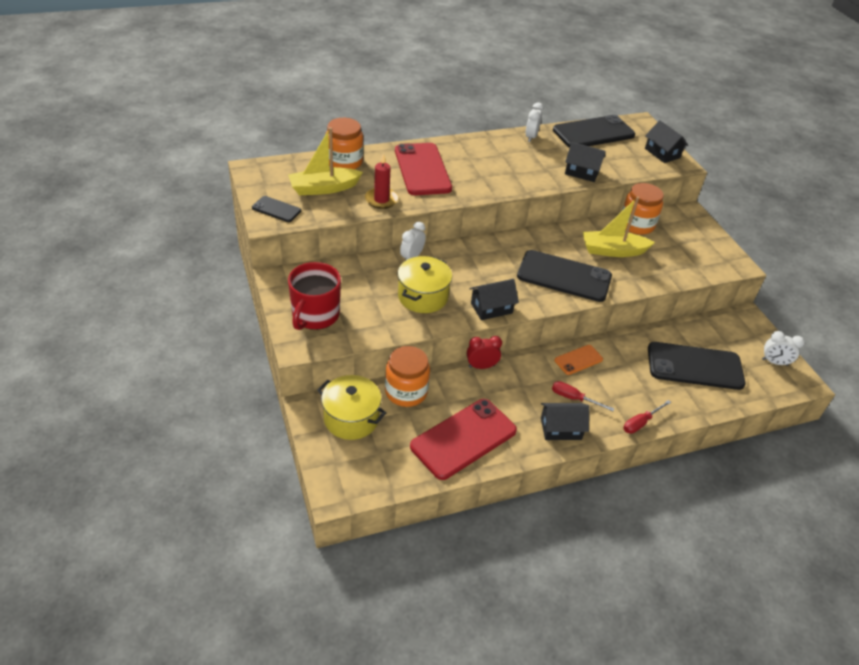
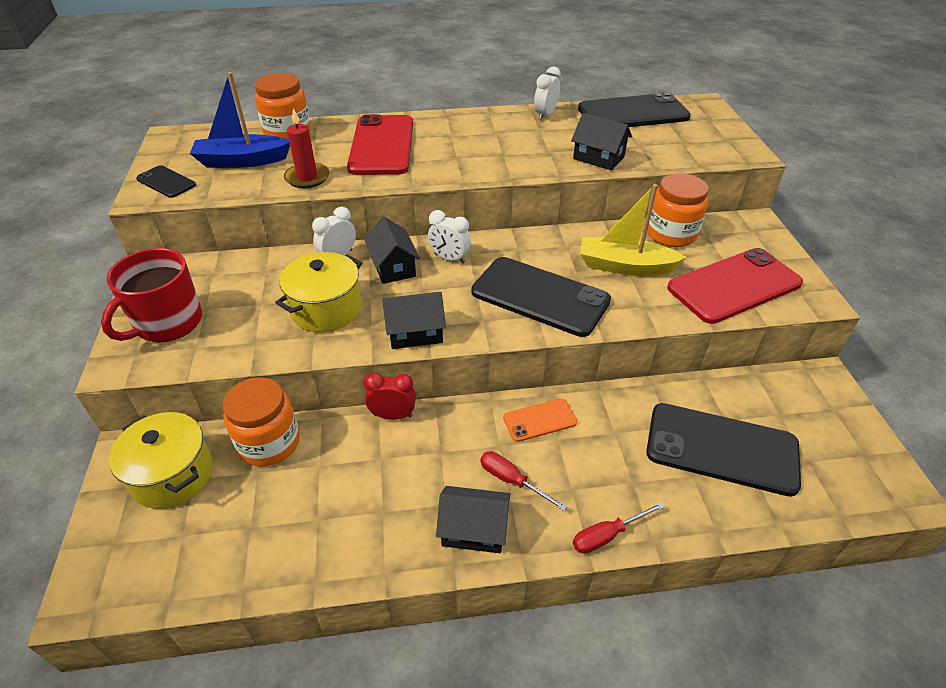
camera: 15 degrees right, 0 degrees up
yellow boat [288,127,363,195] -> blue boat [190,72,290,168]
red phone [410,399,517,480] -> red phone moved to [667,248,803,324]
black house [645,120,688,163] -> black house moved to [364,216,420,284]
white clock [762,331,805,366] -> white clock moved to [428,210,471,263]

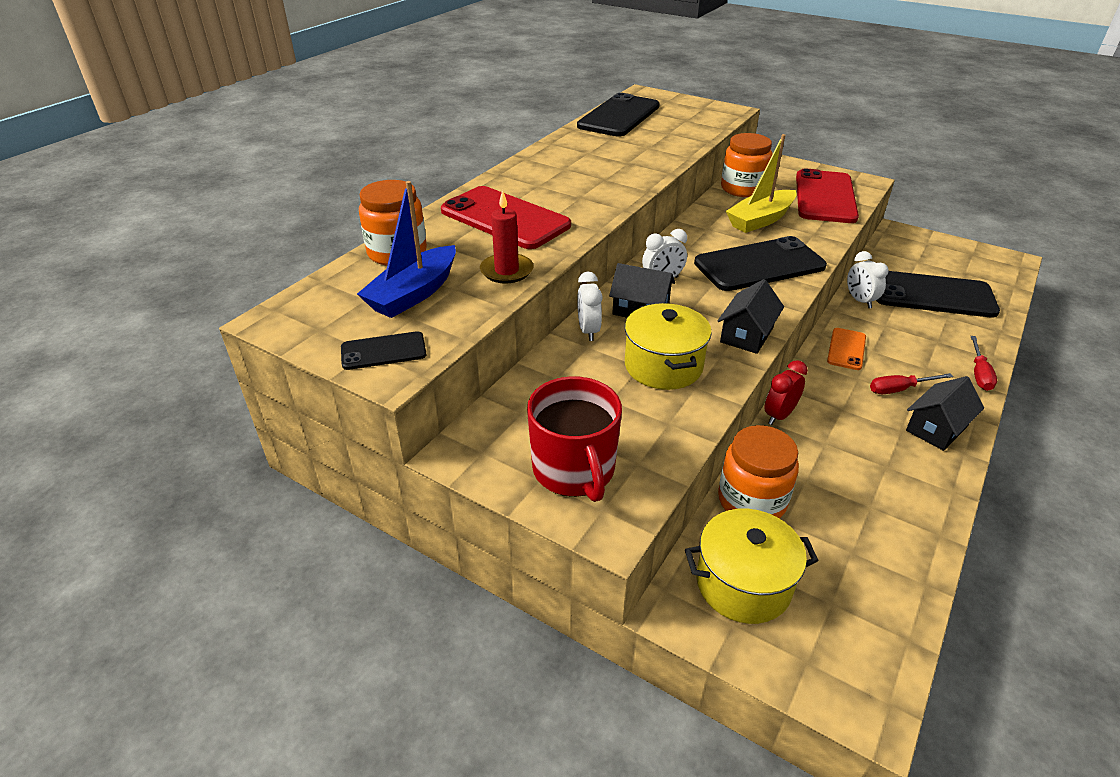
camera: 50 degrees left, 5 degrees down
white clock [534,66,561,120] -> white clock moved to [847,251,888,308]
black house [571,113,632,170] -> none
black phone [646,403,801,497] -> black phone turned 45 degrees clockwise [876,271,1000,318]

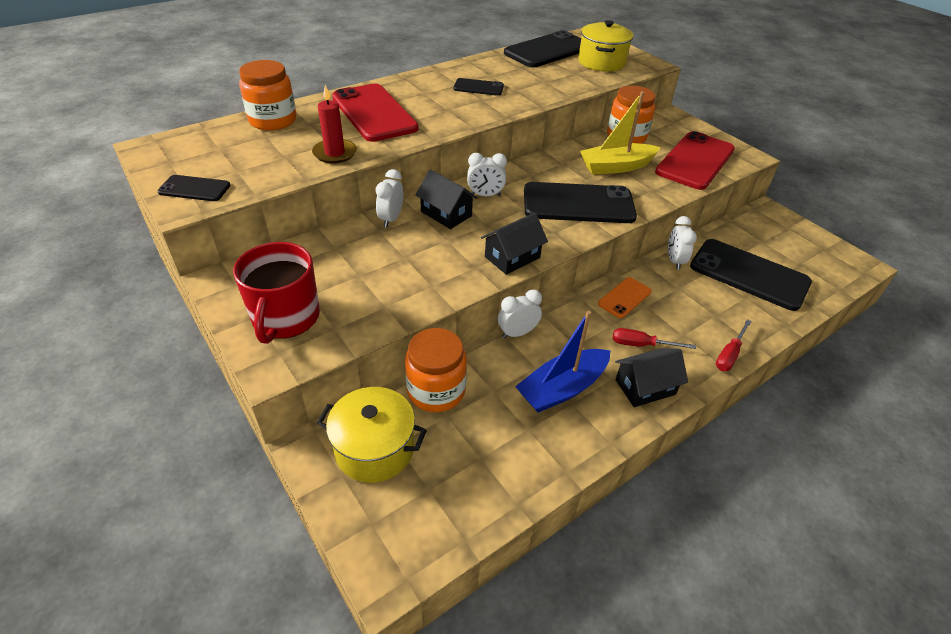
camera: 20 degrees right, 5 degrees up
blue boat [357,181,456,318] -> blue boat moved to [515,311,610,412]
yellow pot [625,303,712,390] -> yellow pot moved to [578,20,634,72]
red clock [764,360,808,425] -> white clock [498,289,542,339]
none -> black phone [453,78,504,96]

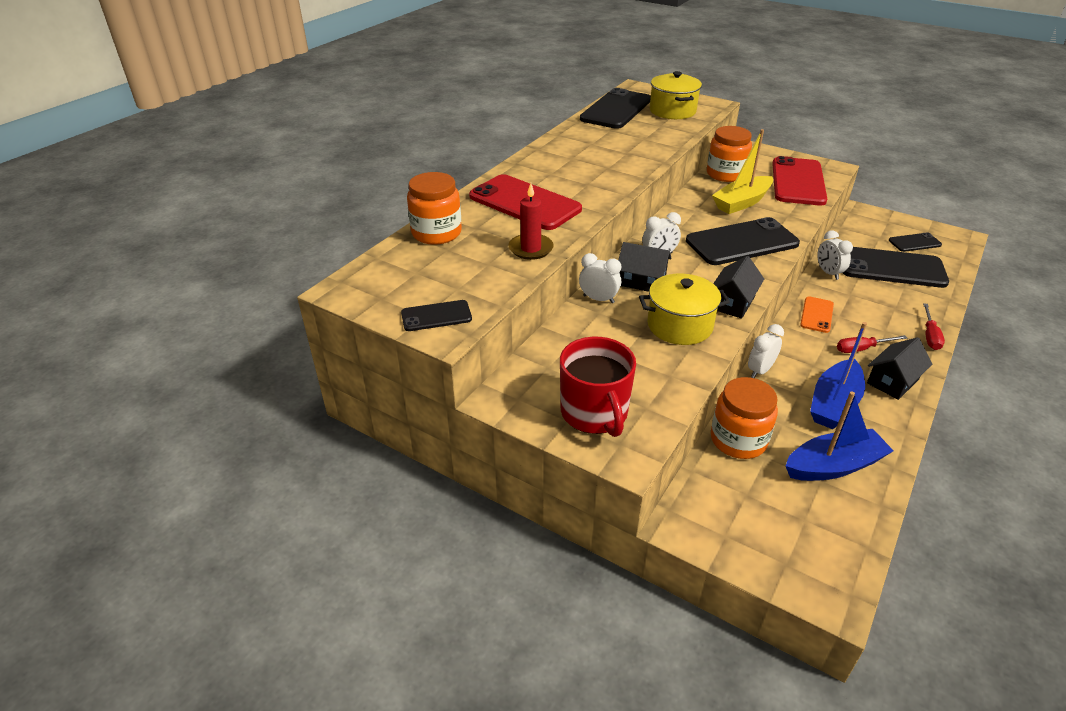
camera: 20 degrees left, 5 degrees down
yellow pot [317,387,427,483] -> yellow pot moved to [639,274,730,345]
white clock [375,169,403,227] -> white clock turned 120 degrees clockwise [579,253,621,303]
black phone [453,78,504,96] -> black phone moved to [889,232,942,252]
none -> blue boat [785,391,894,481]

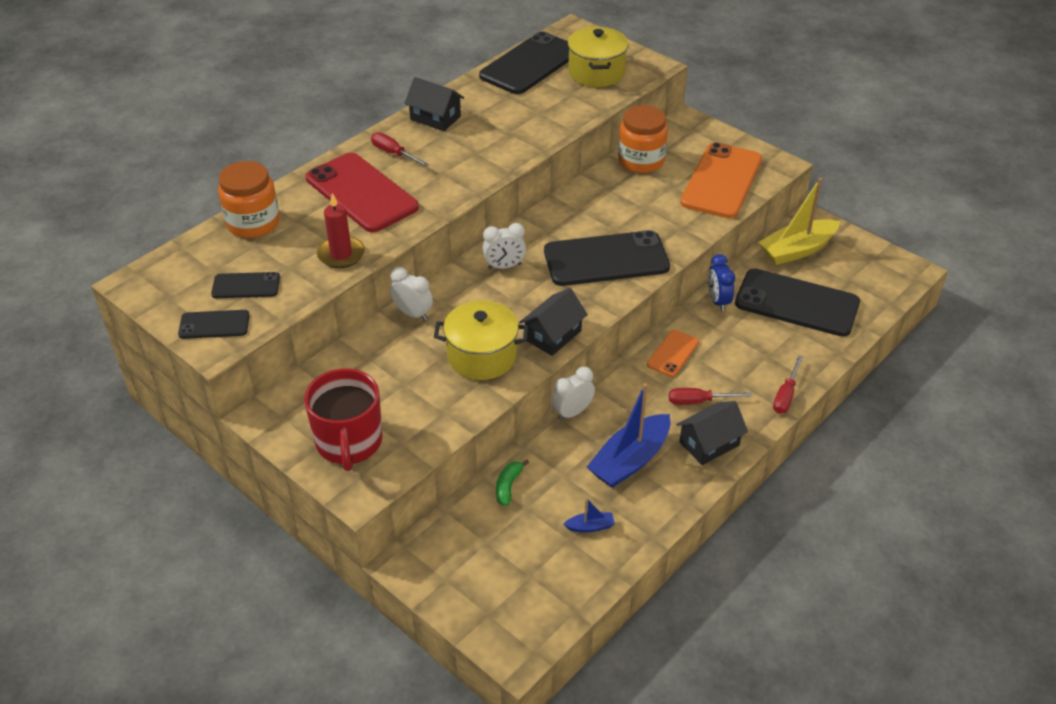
camera: 10 degrees right, 5 degrees up
black house [618,242,672,292] -> black house moved to [404,77,464,131]
orange jar [711,377,778,459] -> green banana [496,460,529,506]
yellow boat [712,129,773,214] -> yellow boat moved to [758,178,840,265]
red phone [772,156,827,206] -> orange phone [680,142,762,218]
blue boat [785,391,894,481] -> blue boat [564,498,615,533], size x0.44
white clock [817,230,853,280] -> blue clock [708,254,735,311]
black phone [889,232,942,252] -> black phone moved to [211,272,280,298]
none -> red screwdriver [371,132,429,167]

